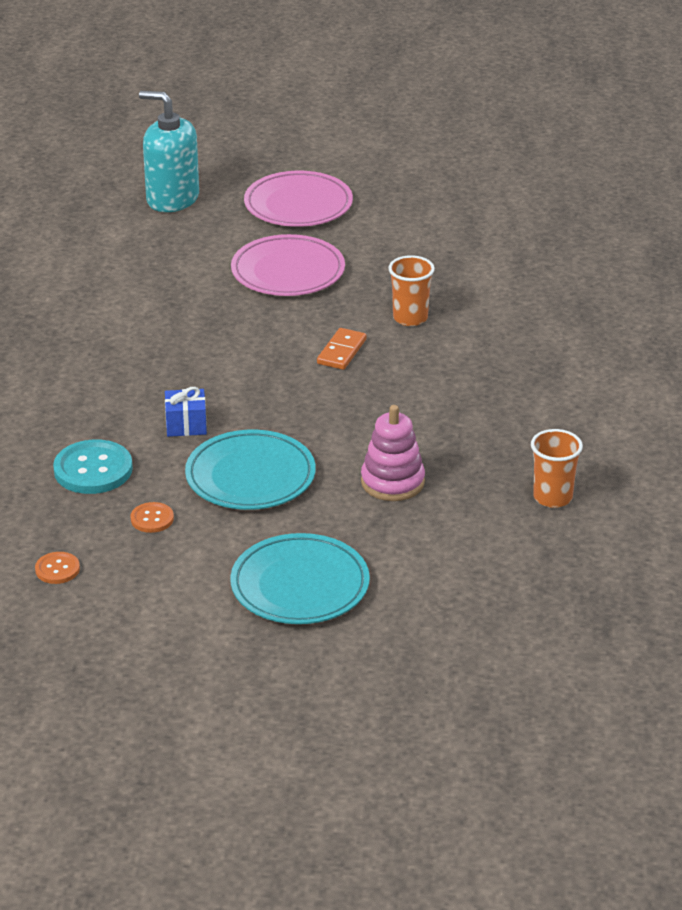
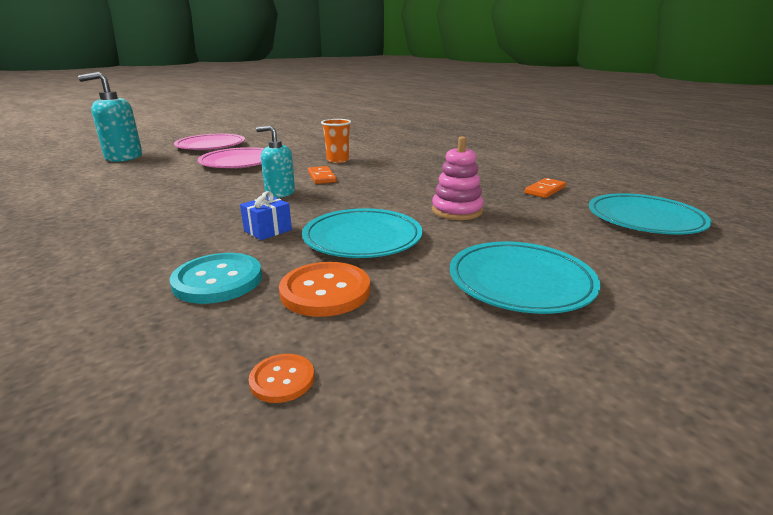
camera: 40 degrees left, 10 degrees down
orange button [131,502,174,533] -> orange button [279,262,370,317], size x1.88
orange cup [531,429,583,508] -> orange domino [525,178,566,198]
none -> turquoise soap dispenser [256,126,295,198]
none -> turquoise plate [589,193,712,234]

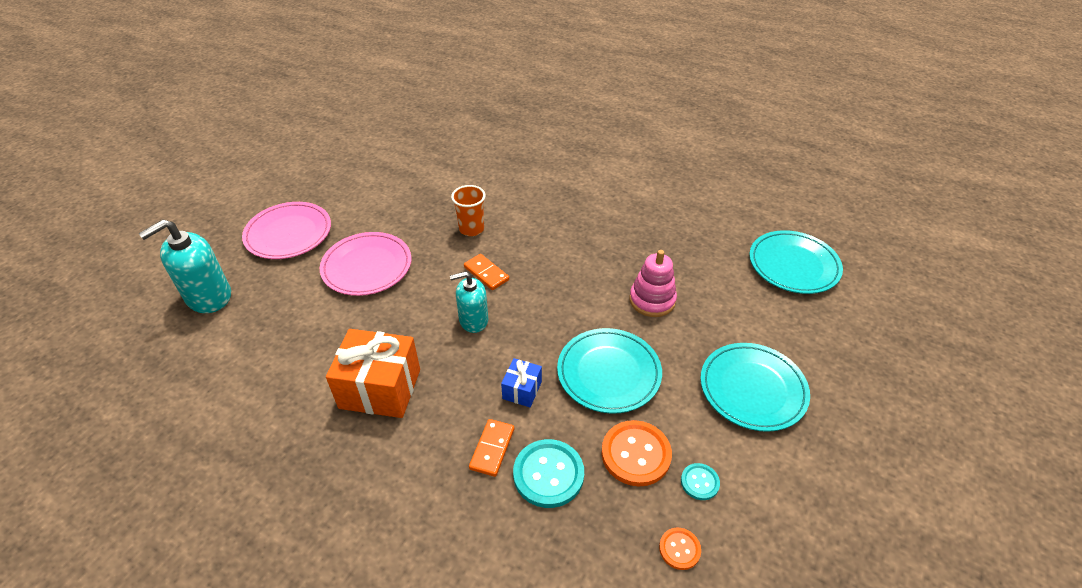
camera: 25 degrees left, 20 degrees up
orange domino [525,178,566,198] -> orange domino moved to [469,419,514,477]
none -> orange gift [326,329,420,418]
none -> turquoise button [681,463,720,500]

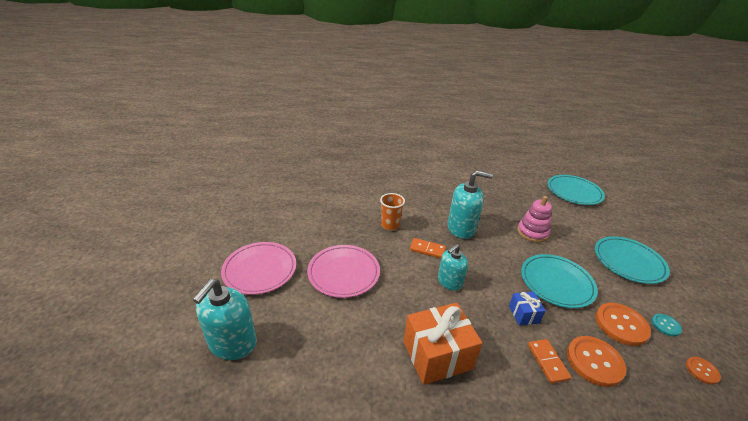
camera: 30 degrees left, 10 degrees down
turquoise button [513,439,584,508] -> orange button [567,336,626,387]
none -> turquoise soap dispenser [448,171,493,239]

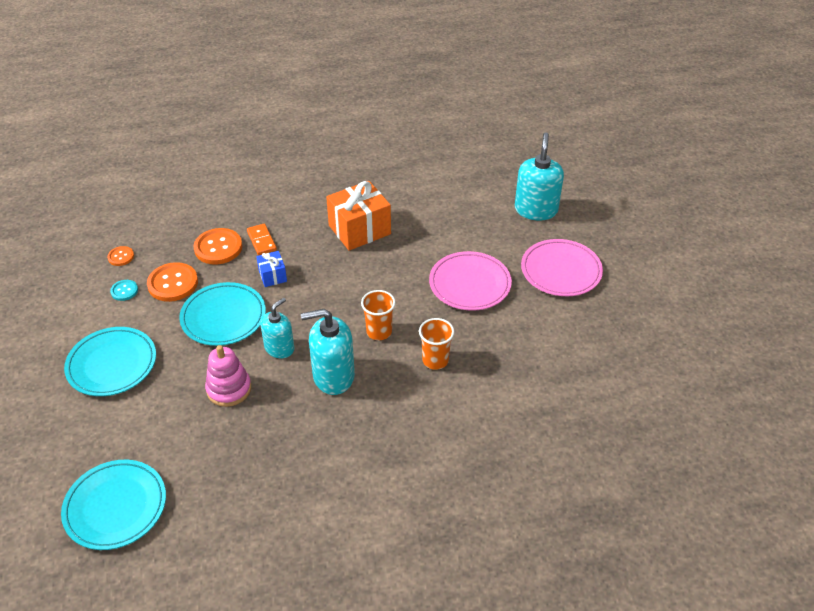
camera: 170 degrees right, 10 degrees up
orange domino [410,238,446,259] -> orange cup [361,290,396,340]
turquoise soap dispenser [438,244,468,291] -> turquoise soap dispenser moved to [260,298,294,358]

